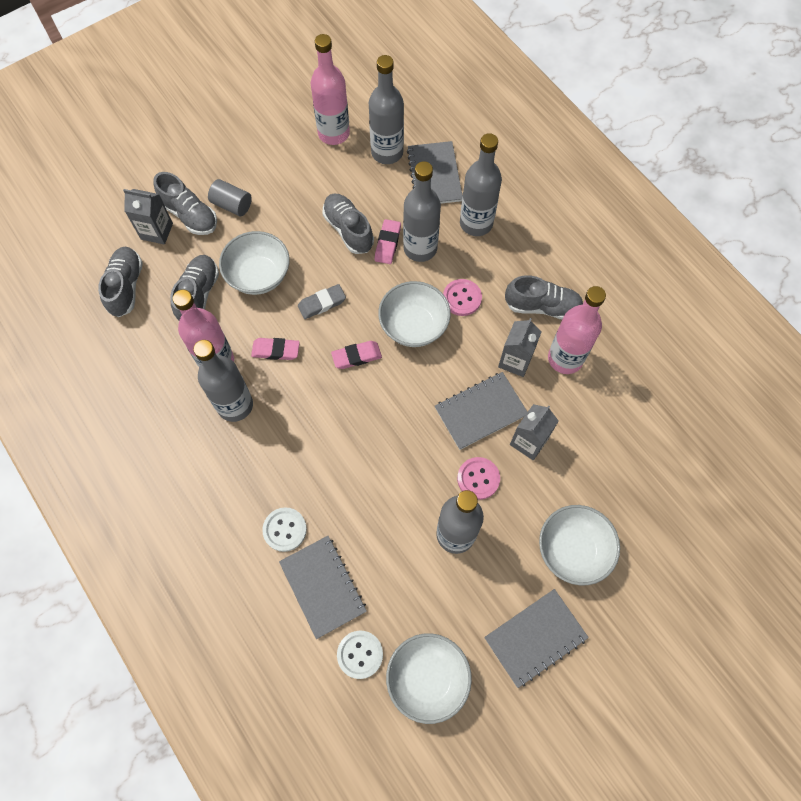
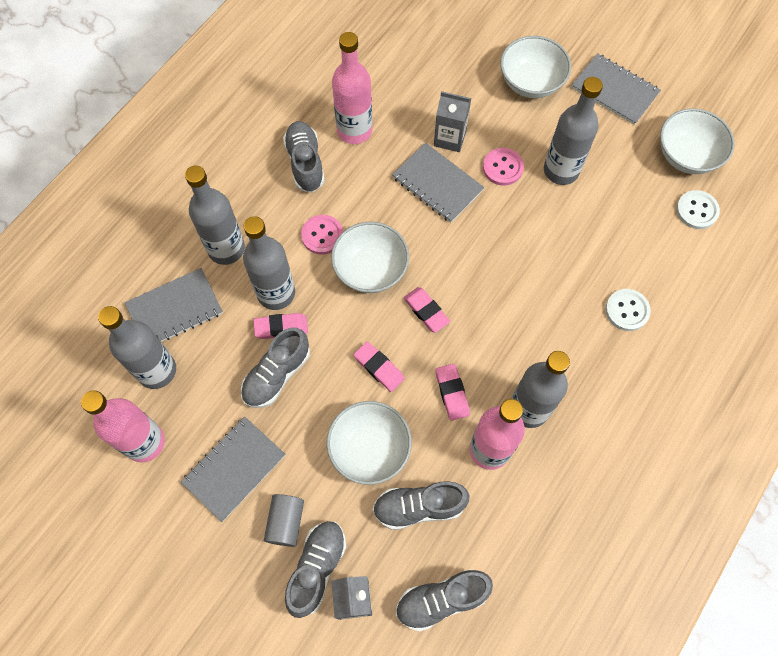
camera: 110 degrees left, 0 degrees up
grey notebook [279,536,367,639] -> grey notebook moved to [181,417,285,522]
grey eraser [298,284,346,319] -> pink eraser [354,341,405,392]
grey carton [498,318,542,377] -> none

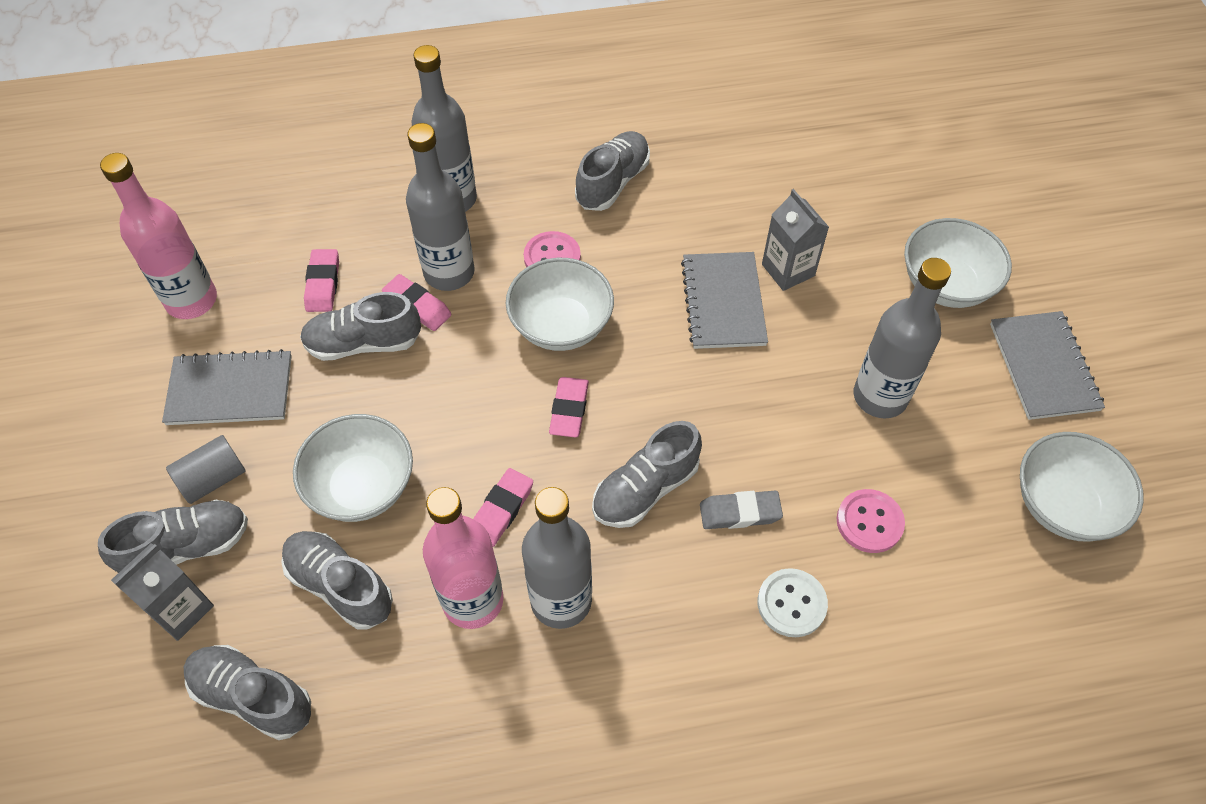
camera: 45 degrees right, 10 degrees down
grey bottle [98,306,176,389] -> none
grey notebook [125,268,223,342] -> none
pink bottle [332,32,372,144] -> none
pink eraser [354,341,405,392] -> pink eraser moved to [304,249,339,312]
pink button [483,148,524,186] -> pink button moved to [837,489,905,553]
white button [676,190,720,229] -> none
none -> grey shoe [592,421,702,528]
none -> grey eraser [700,491,783,529]

